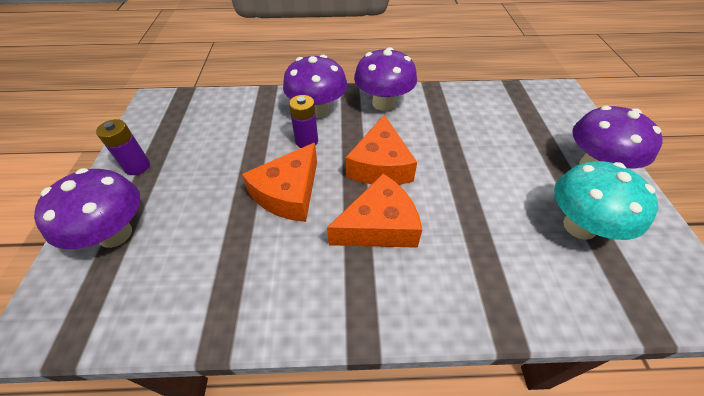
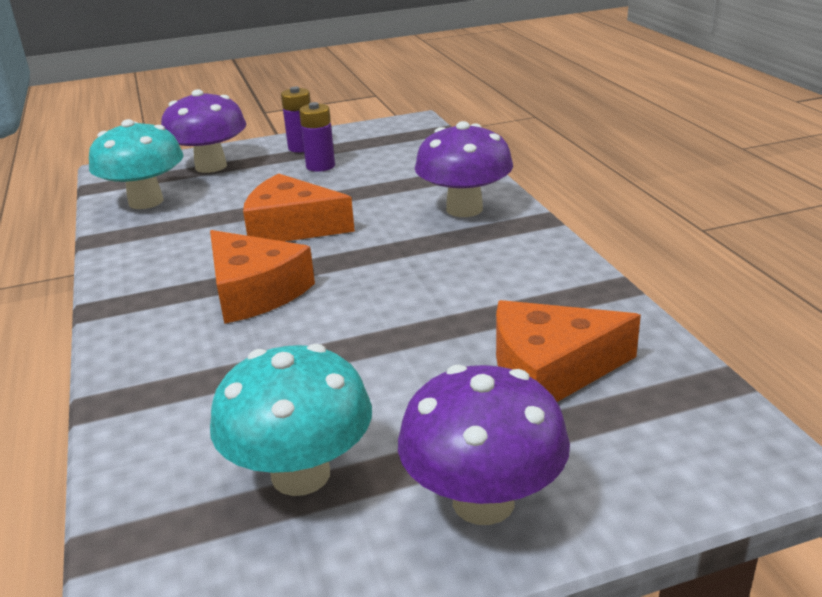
camera: 75 degrees right, 20 degrees down
purple battery [289,95,318,148] -> purple battery moved to [299,102,335,172]
orange cheese [345,115,417,185] -> orange cheese moved to [496,300,641,402]
purple mushroom [354,47,417,111] -> none
none -> turquoise mushroom [89,119,183,209]

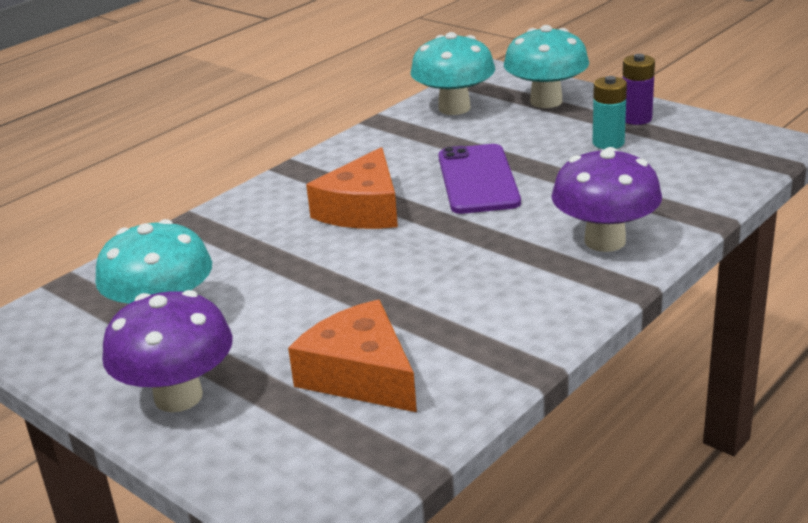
camera: 60 degrees right, 0 degrees up
purple mushroom [161,89,246,173] -> turquoise mushroom [504,25,589,108]
orange cheese [243,174,355,242] -> purple phone [438,144,521,214]
purple battery [299,102,335,172] -> turquoise battery [593,76,627,149]

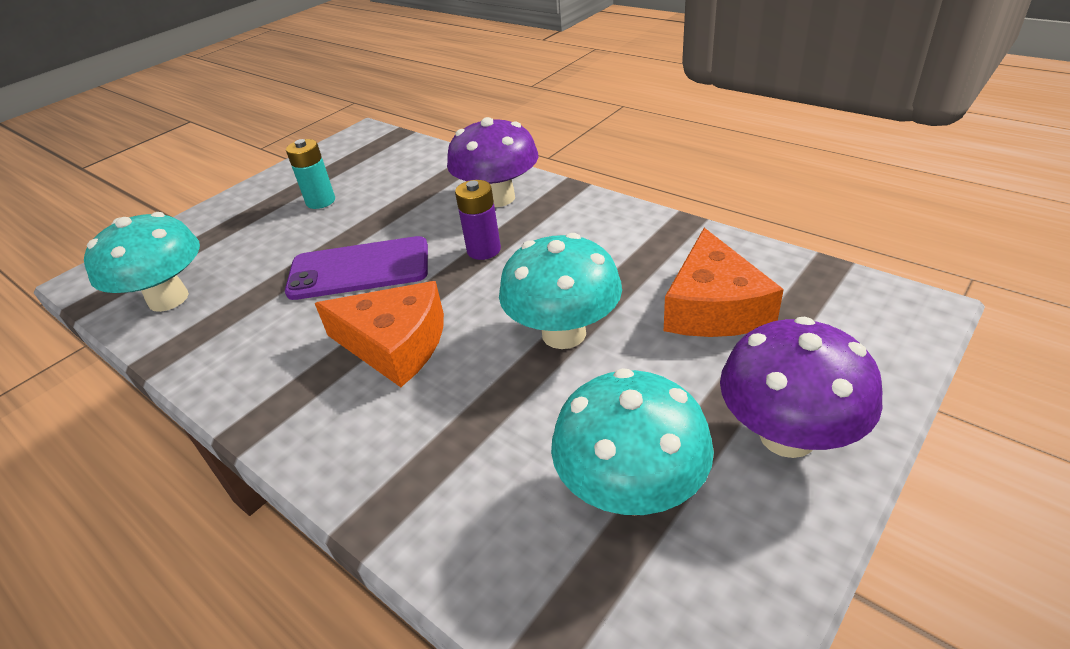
camera: 90 degrees left, 10 degrees up
orange cheese [288,300,417,412] -> orange cheese turned 45 degrees counterclockwise [664,228,784,337]
turquoise mushroom [504,25,589,108] -> turquoise mushroom moved to [499,233,622,349]
purple battery [622,54,655,125] -> purple battery moved to [455,180,501,260]

